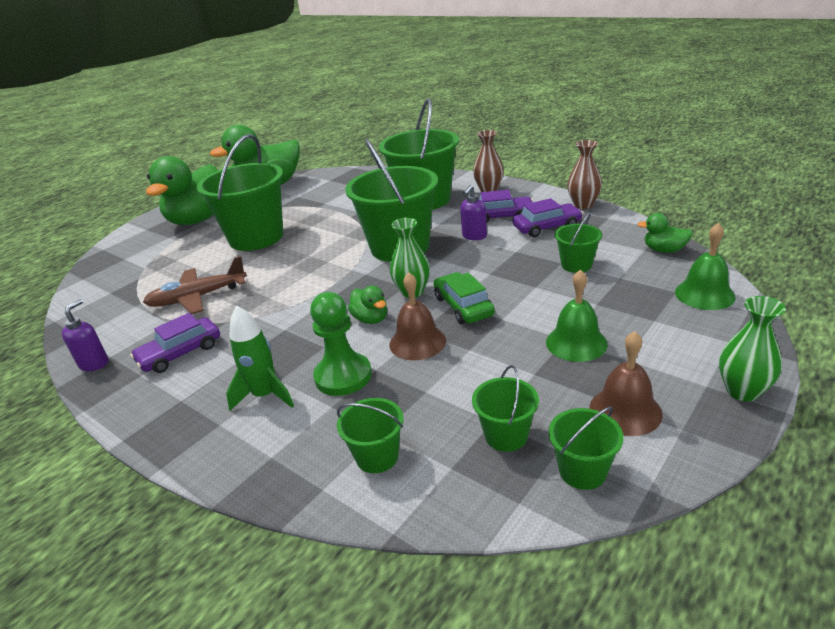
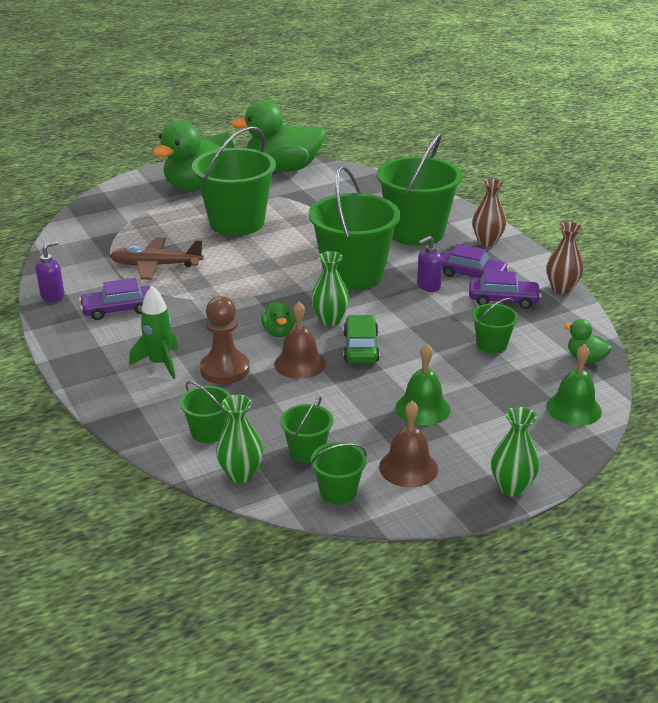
camera: 20 degrees right, 0 degrees up
green pawn [310,292,372,396] -> brown pawn [200,296,250,384]
none -> green vase [216,394,263,483]

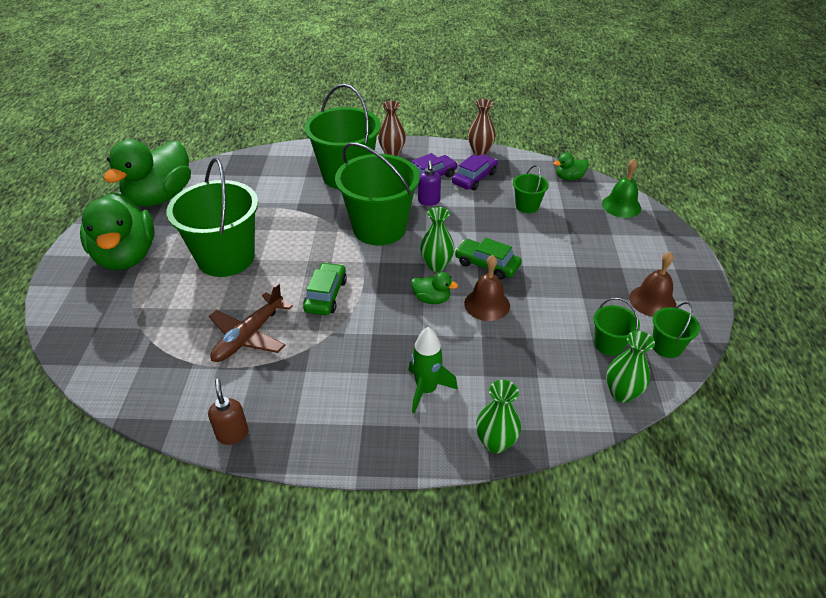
camera: 60 degrees left, 10 degrees up
purple soap dispenser [36,241,65,302] -> brown soap dispenser [208,379,249,445]
purple car [79,278,150,320] -> none
green bucket [180,381,231,443] -> none
brown pawn [200,296,250,384] -> none
green bell [396,344,451,425] -> none
green vase [491,407,539,497] -> green vase moved to [476,380,521,453]
none -> green car [303,262,347,315]

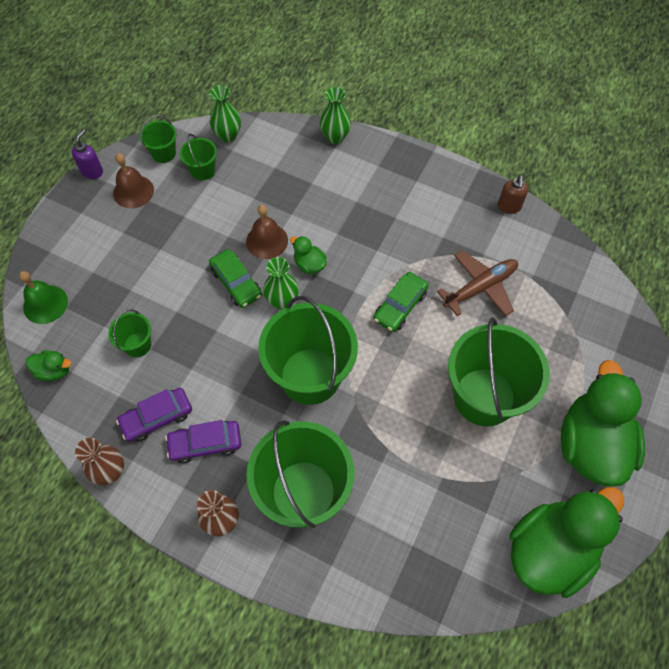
camera: 155 degrees left, 20 degrees up
green rocket [408,327,458,414] -> none
purple soap dispenser [418,161,441,206] -> purple soap dispenser moved to [72,129,103,179]

